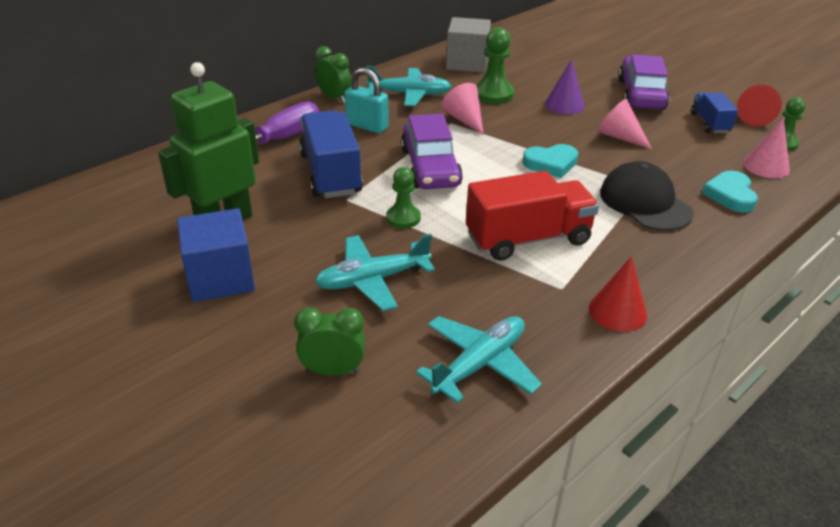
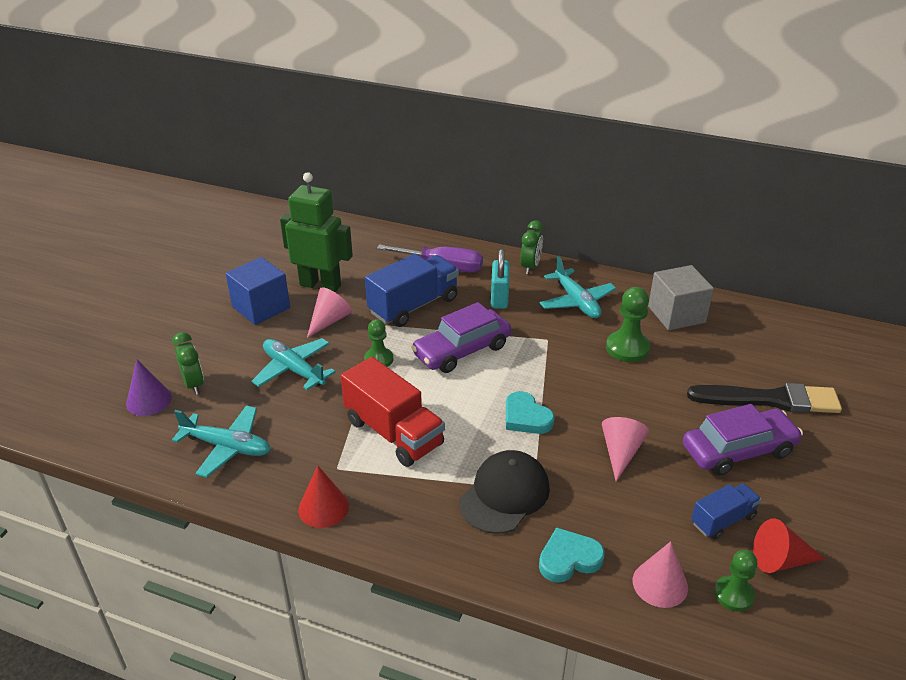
camera: 65 degrees right, 0 degrees up
pink cone [441,83,484,135] -> pink cone moved to [307,287,352,338]
purple cone [545,59,584,114] -> purple cone moved to [126,359,172,416]
none -> black brush [687,383,842,413]

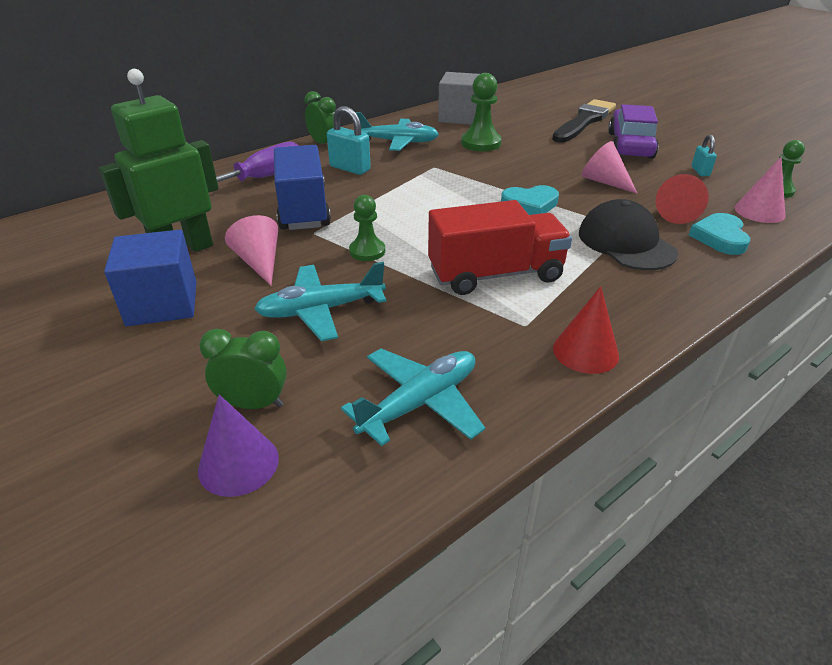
camera: 60 degrees left, 0 degrees up
purple car [411,302,511,373] -> none
blue truck [691,483,761,540] -> turquoise padlock [691,135,717,176]
red cone [753,519,825,573] -> red cone moved to [656,174,709,224]

